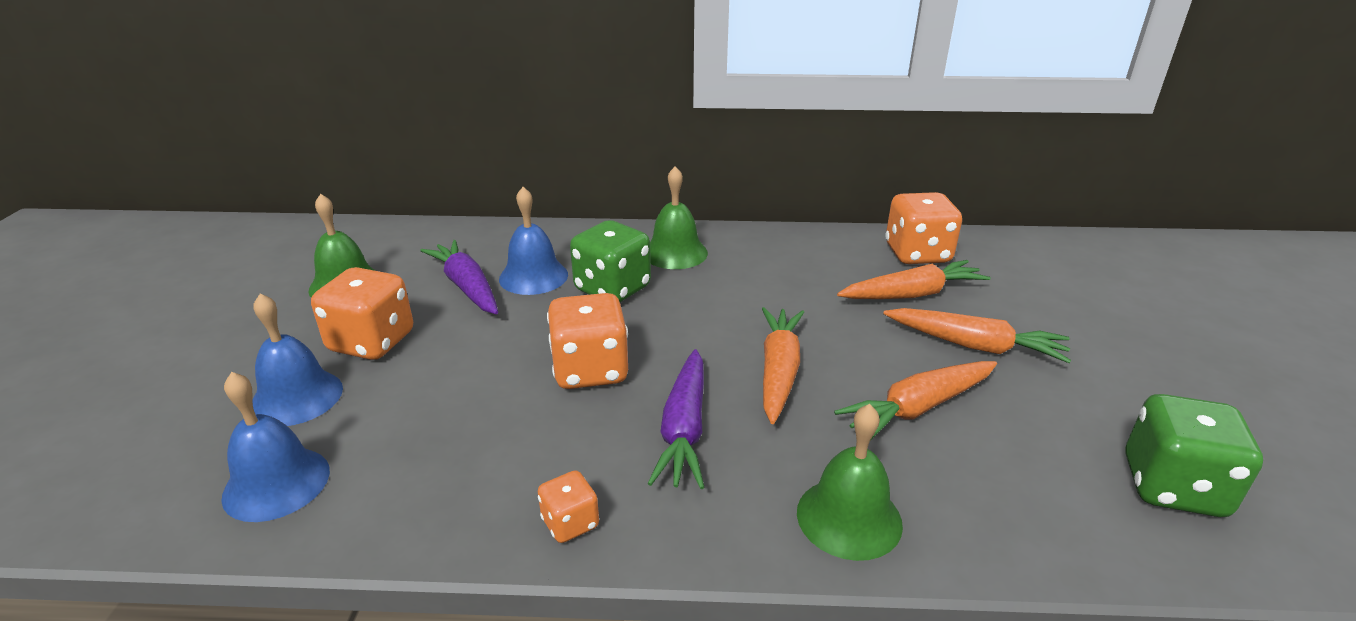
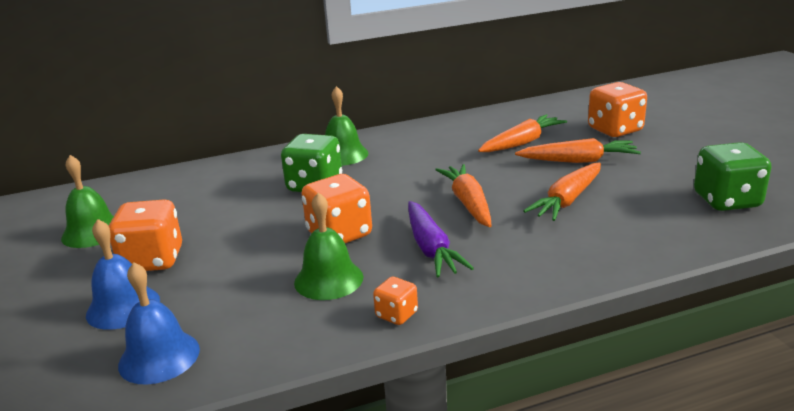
camera: 20 degrees left, 5 degrees down
purple carrot [420,240,498,314] -> none
blue bell [499,187,568,295] -> none
green bell [797,404,903,561] -> green bell moved to [294,192,363,300]
orange dice [885,192,962,264] -> orange dice moved to [588,82,647,137]

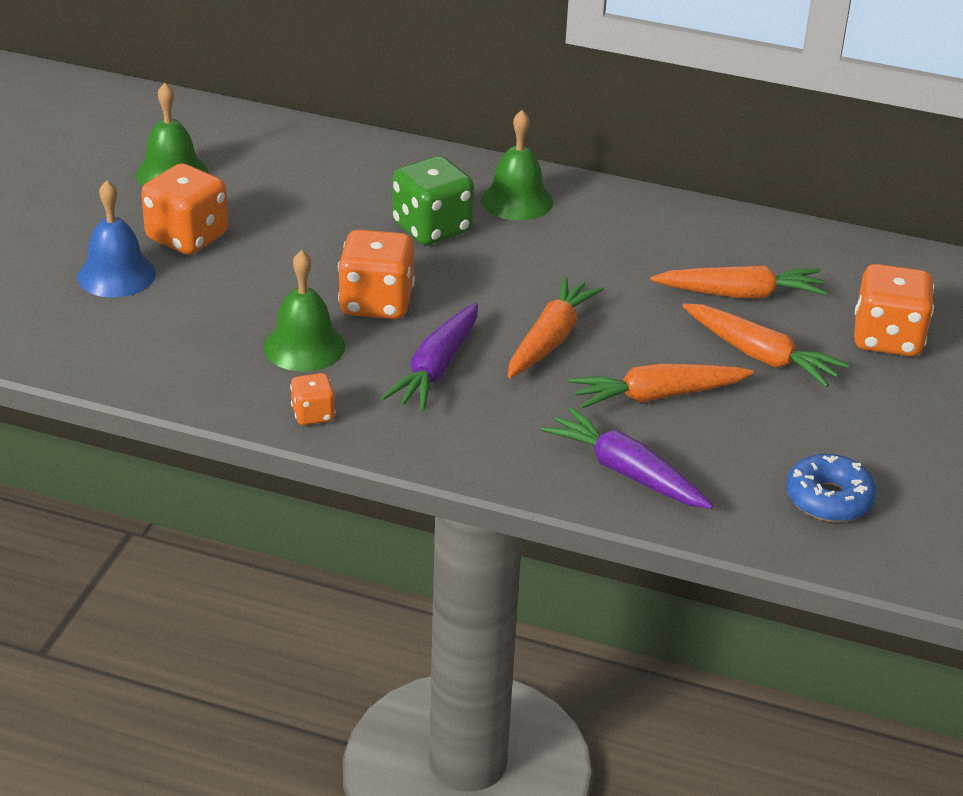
camera: 35 degrees right, 10 degrees up
blue bell [118,262,200,385] -> none
green dice [694,142,772,211] -> blue donut [786,454,877,522]
none -> purple carrot [541,407,713,509]

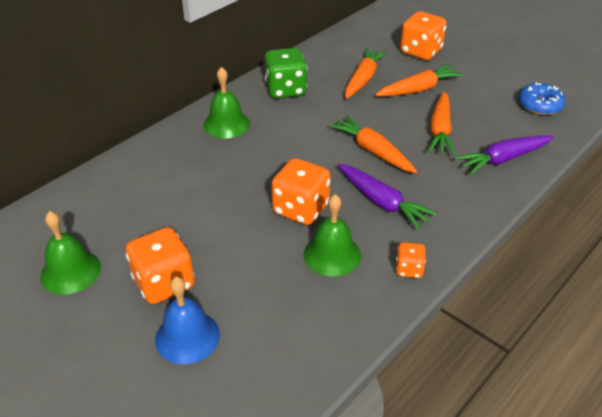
camera: 65 degrees left, 5 degrees up
green dice [392,156,474,245] -> green dice moved to [264,48,308,98]

